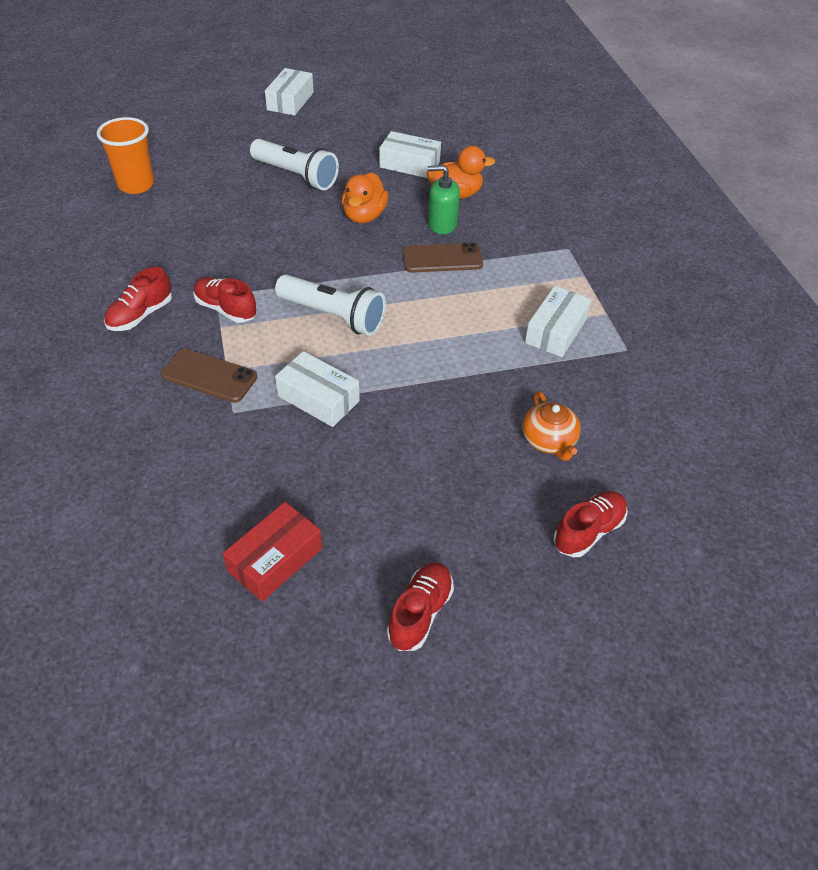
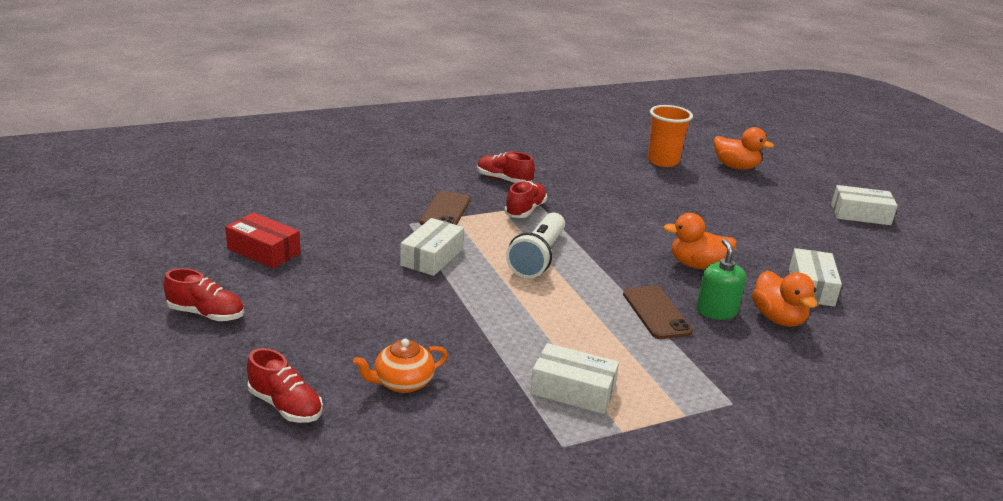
camera: 80 degrees right, 20 degrees down
white flashlight [250,139,339,190] -> none
none -> orange duck [714,127,774,170]

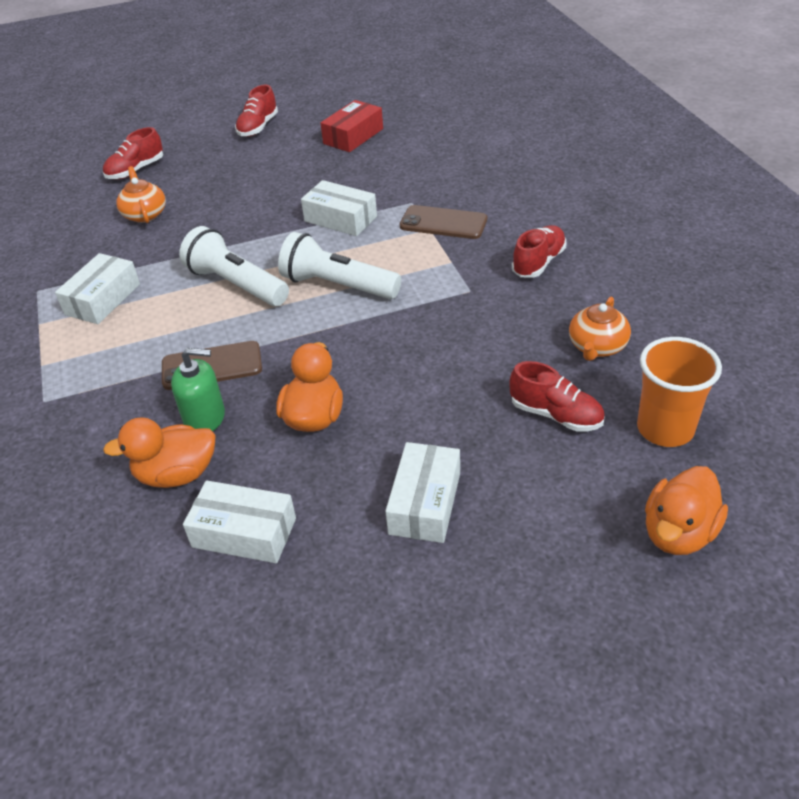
camera: 100 degrees right, 15 degrees up
red shoe [505,181,547,218] -> red shoe moved to [509,361,605,432]
white box [831,185,898,225] -> white box moved to [385,442,460,543]
none -> white flashlight [179,226,289,306]
none -> orange teapot [569,297,631,361]

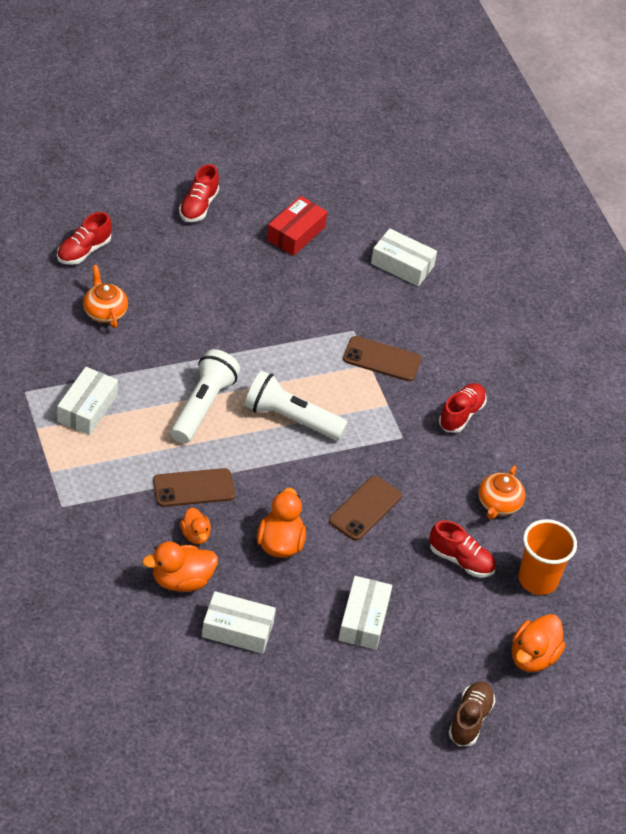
camera: 10 degrees left, 5 degrees up
green soap dispenser [171,348,225,431] -> orange duck [180,507,211,544]
white flashlight [179,226,289,306] -> white flashlight turned 75 degrees clockwise [171,349,240,443]
white box [301,180,377,236] -> white box moved to [371,228,437,286]
none -> brown phone [329,476,402,541]
none -> brown shoe [449,681,495,746]

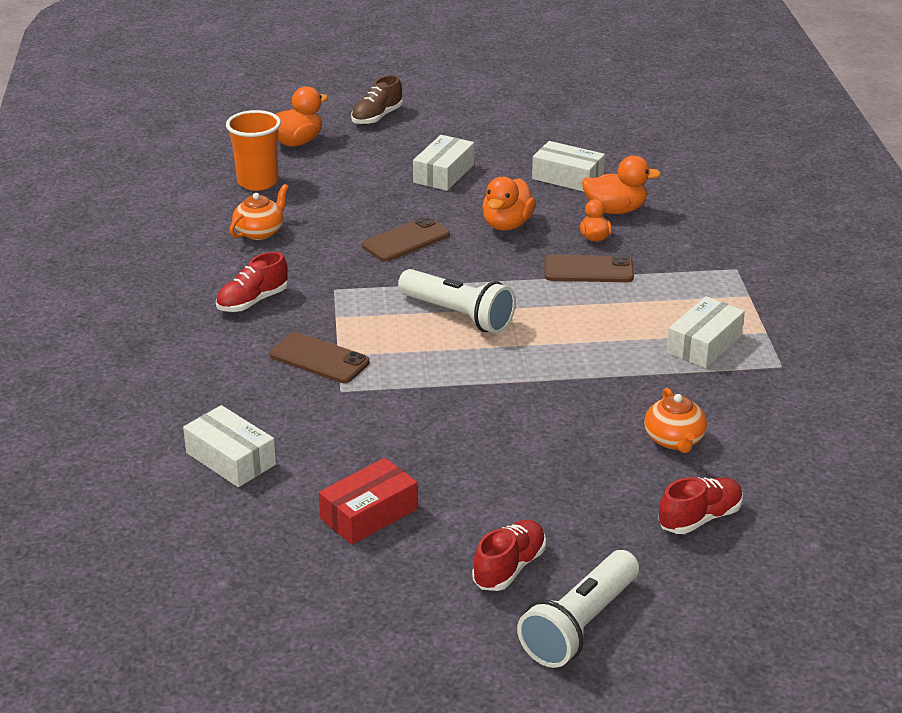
camera: 160 degrees left, 15 degrees down
white flashlight [171,349,240,443] -> white flashlight moved to [517,550,639,668]
red shoe [429,520,496,577] -> none

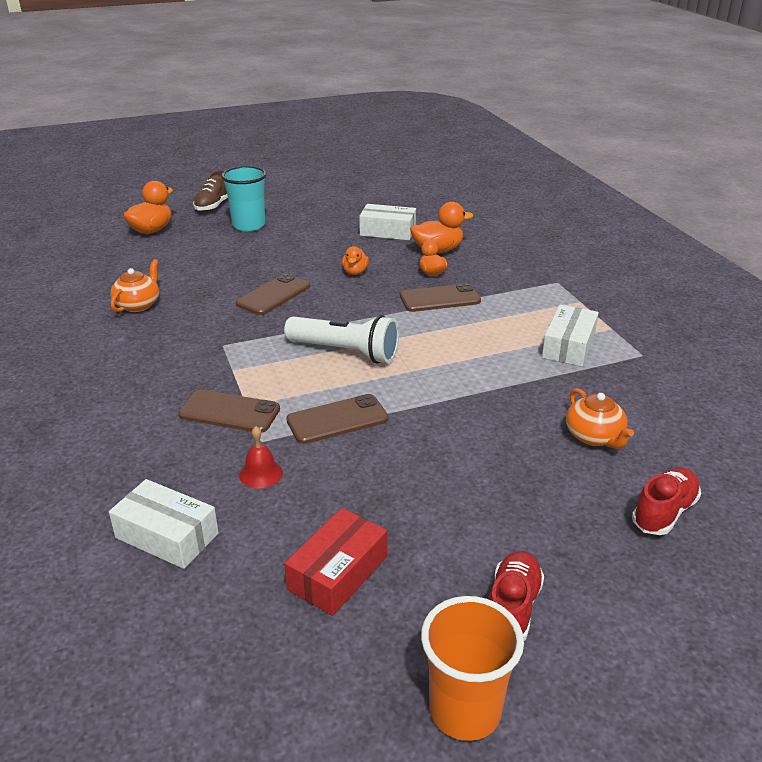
camera: 15 degrees left, 0 degrees up
red shoe [216,252,288,312] -> none
orange cup [226,110,281,191] -> orange cup moved to [421,596,524,741]
white box [413,135,474,191] -> none
orange duck [482,177,536,231] -> orange duck [342,246,369,275], size x0.61
white flashlight [517,550,639,668] -> none
none -> turquoise cup [221,166,267,231]
none -> red bell [239,426,283,488]
none -> brown phone [286,394,388,444]

